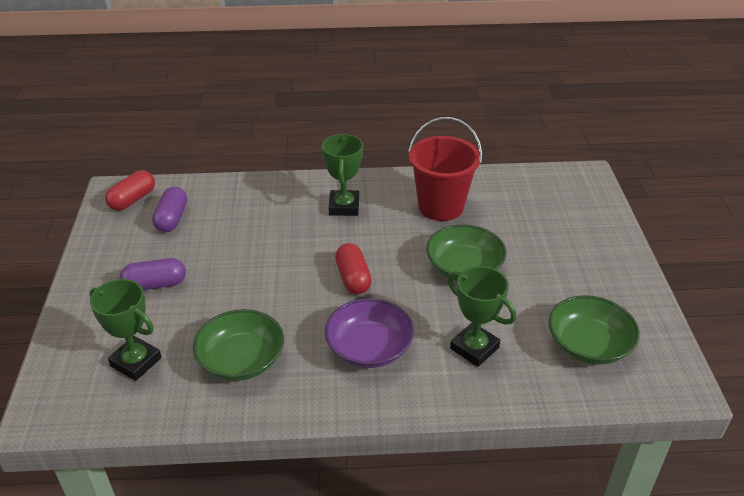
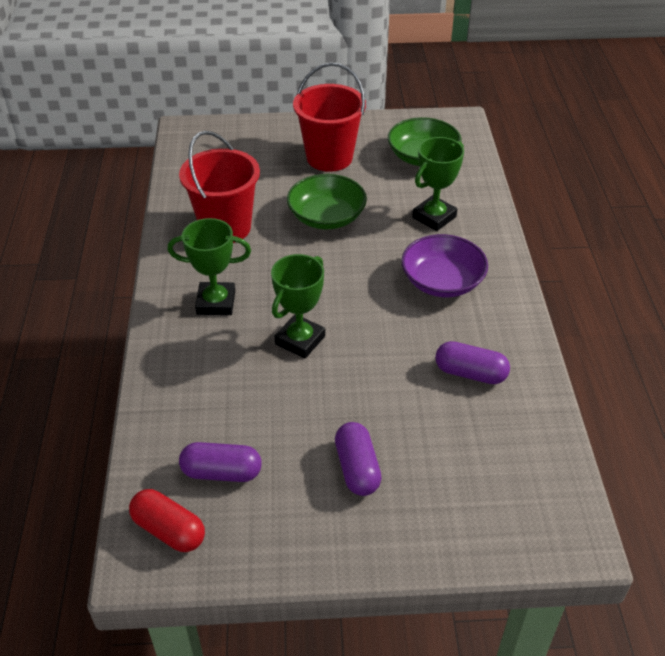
camera: 90 degrees left, 5 degrees up
green trophy [90,279,162,381] -> green trophy moved to [271,254,325,358]
green bowl [193,309,284,381] -> purple capsule [435,341,510,384]
red capsule [335,243,372,294] -> none
none -> red bucket [293,63,366,172]

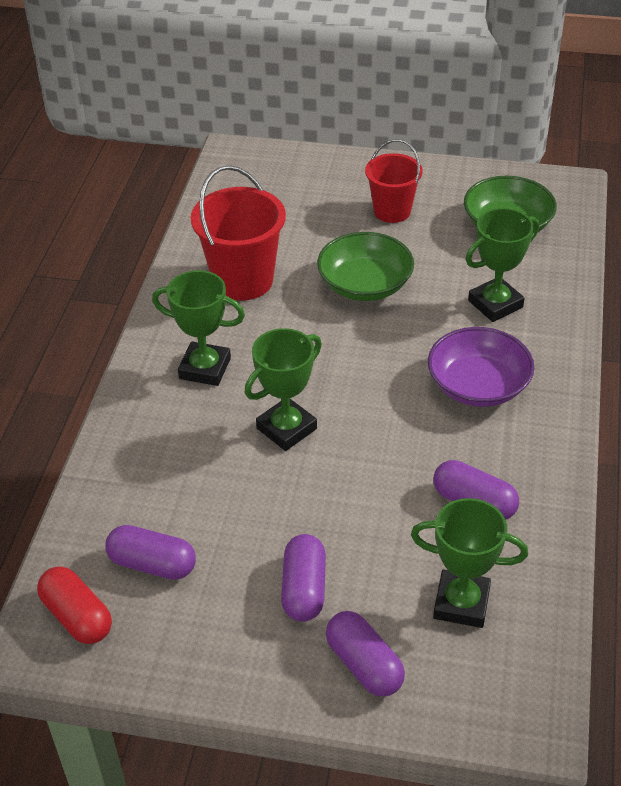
camera: 15 degrees right, 0 degrees up
red bucket [293,63,366,172] -> red bucket [365,139,422,223], size x0.65
none -> purple capsule [326,611,405,696]
none -> green trophy [411,498,528,628]

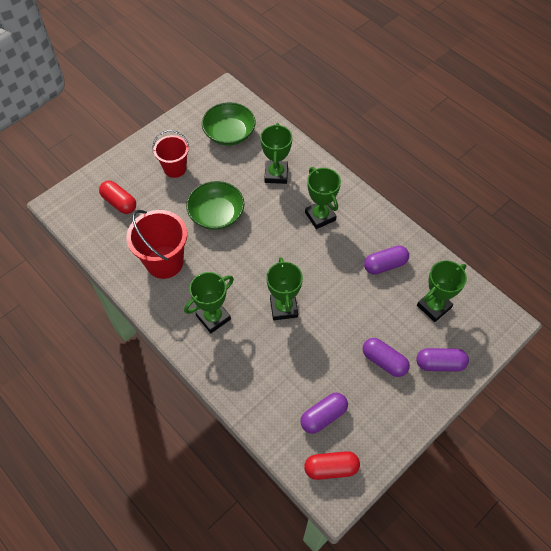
camera: 55 degrees left, 15 degrees up
purple bowl [428,327,534,407] -> green trophy [305,167,341,229]
none -> red capsule [99,181,136,214]

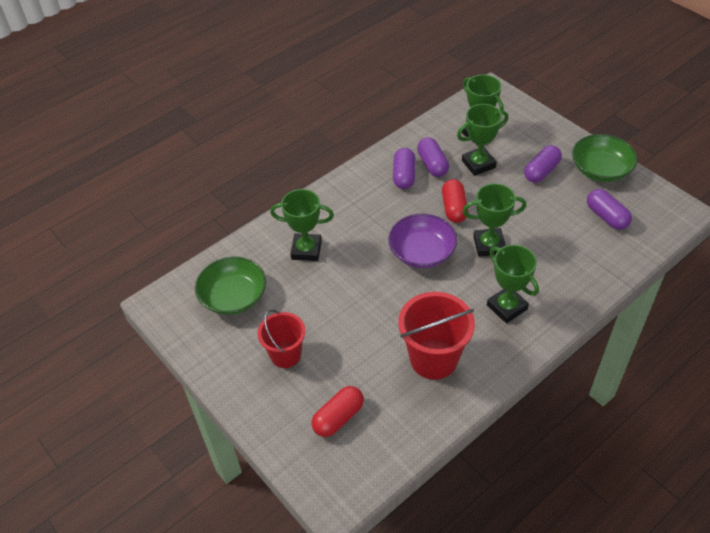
camera: 85 degrees left, 10 degrees down
green bowl [186,181,244,230] -> green bowl moved to [572,134,638,182]
red capsule [304,451,360,480] -> red capsule moved to [442,179,468,223]
green trophy [305,167,341,229] -> green trophy moved to [457,104,508,176]
purple capsule [417,348,469,371] -> purple capsule moved to [393,148,415,189]
none -> purple bowl [388,214,457,268]

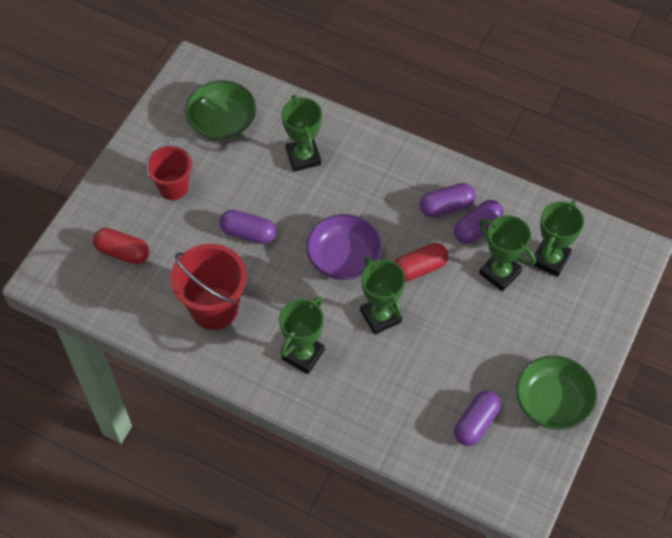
camera: 65 degrees right, 10 degrees up
purple capsule [524,145,562,183] -> purple capsule moved to [219,210,276,244]

